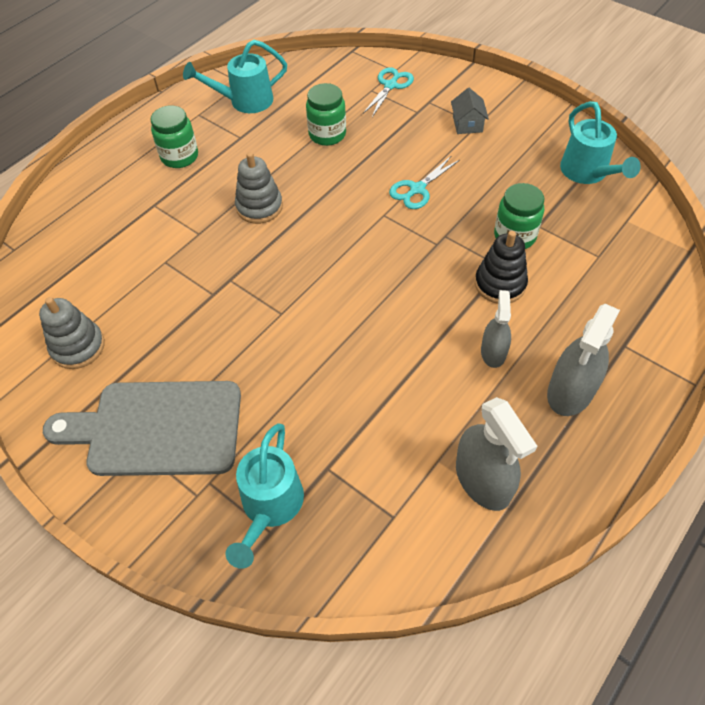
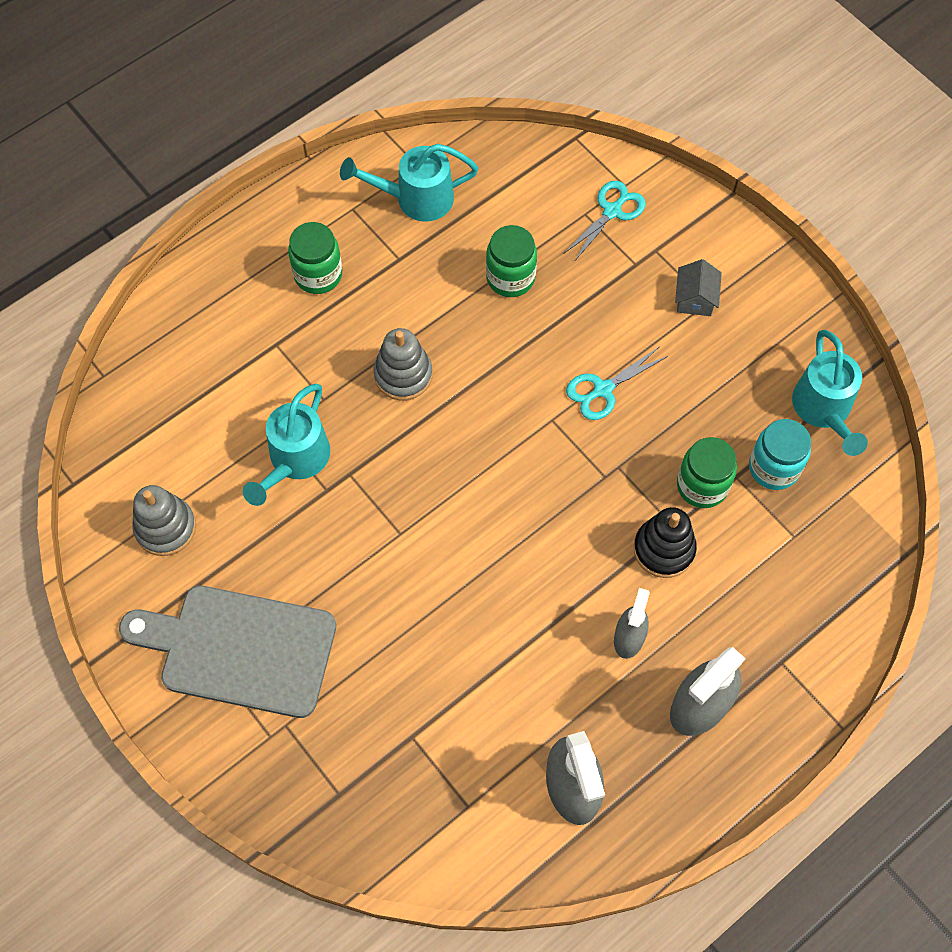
camera: 10 degrees right, 10 degrees up
turquoise watering can [225,423,304,569] -> turquoise watering can moved to [243,384,330,506]
none -> turquoise jar [749,419,811,490]

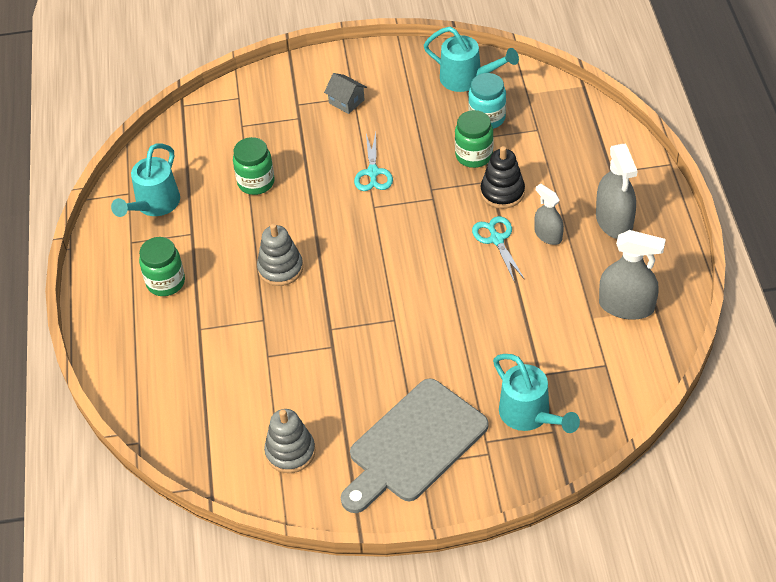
camera: 55 degrees left, 15 degrees down
turquoise watering can [243,384,330,506] -> turquoise watering can moved to [493,354,580,433]
turquoise scissors [564,181,646,262] -> turquoise scissors moved to [472,216,525,280]

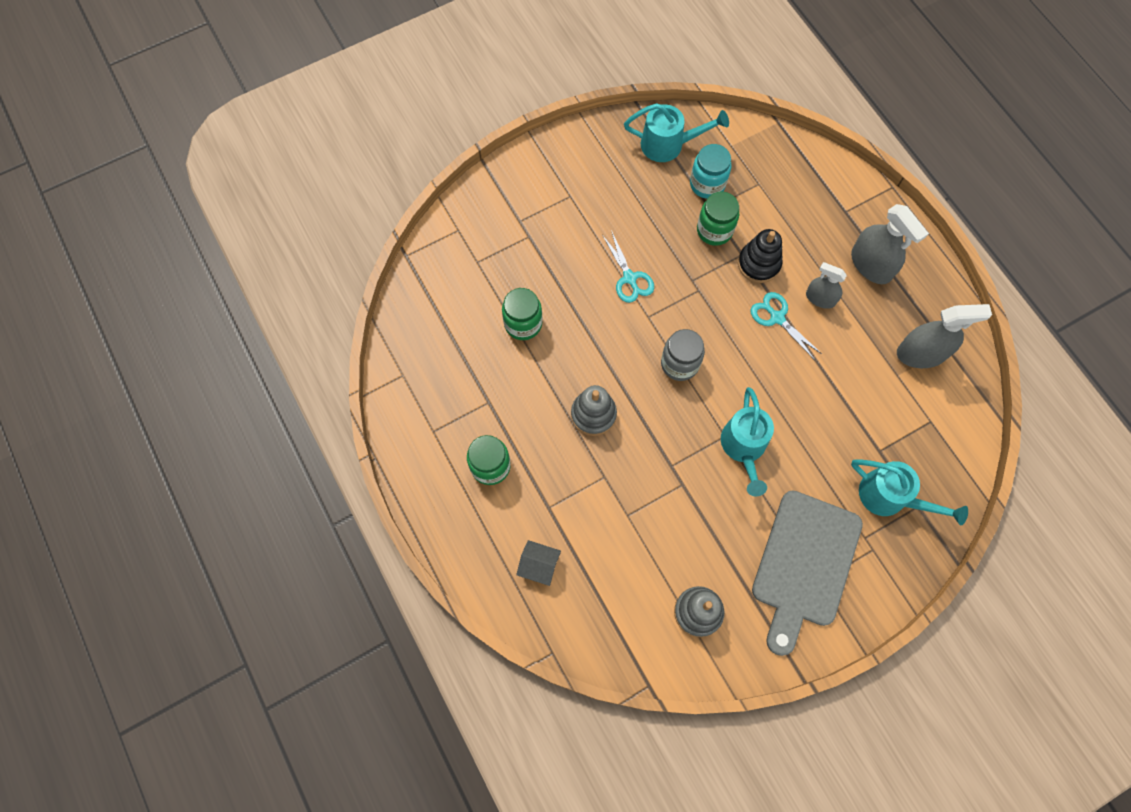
camera: 25 degrees left, 20 degrees up
turquoise watering can [111,143,180,217] -> turquoise watering can moved to [721,387,774,496]
grey house [324,73,367,114] -> grey house moved to [516,540,561,586]
none -> grey jar [661,329,705,381]

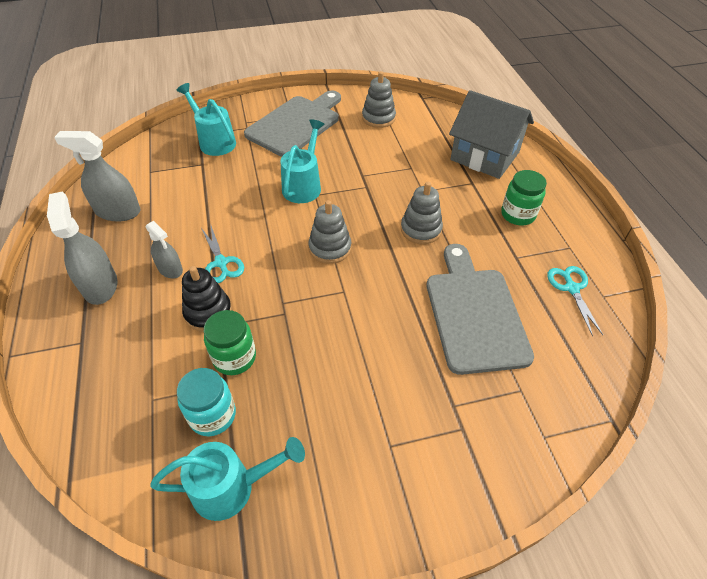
camera: 165 degrees left, 20 degrees down
green jar [502,288,543,340] -> grey cutting board [427,244,534,375]
grey house [516,540,561,586] -> grey house [449,90,534,179], size x2.31
turquoise scissors [602,230,654,303] -> turquoise scissors moved to [547,266,603,336]
turquoise watering can [624,103,729,162] -> turquoise watering can turned 150 degrees clockwise [150,437,305,521]
grey jar [661,329,705,381] -> grey stacking toy [308,200,351,264]

